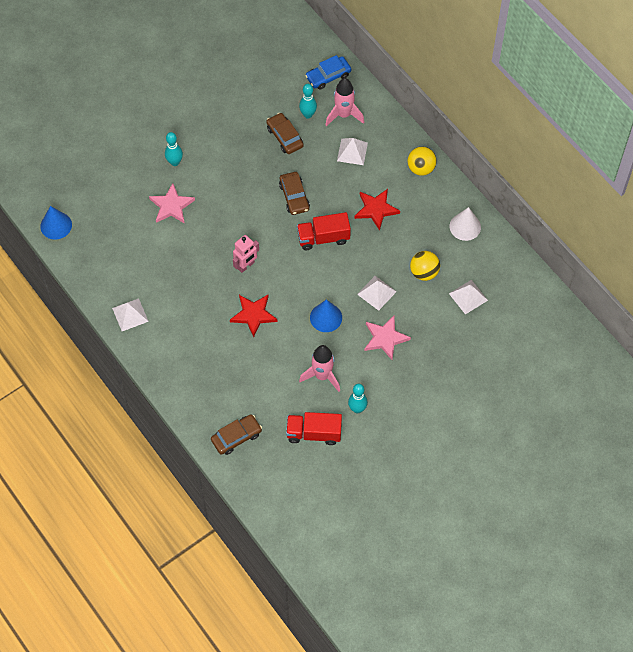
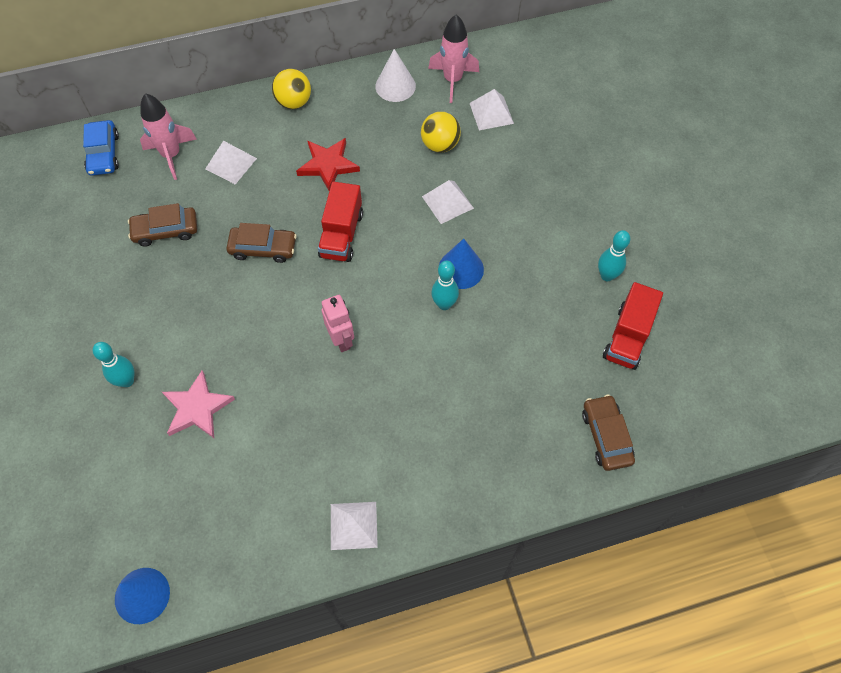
camera: 70 degrees left, 0 degrees up
red star [230,295,278,337] -> none
turquoise bowling pin [299,84,317,119] -> turquoise bowling pin moved to [431,261,459,310]
pink rocket [299,345,340,392] -> pink rocket moved to [428,14,479,103]
pink star [364,316,411,360] -> none

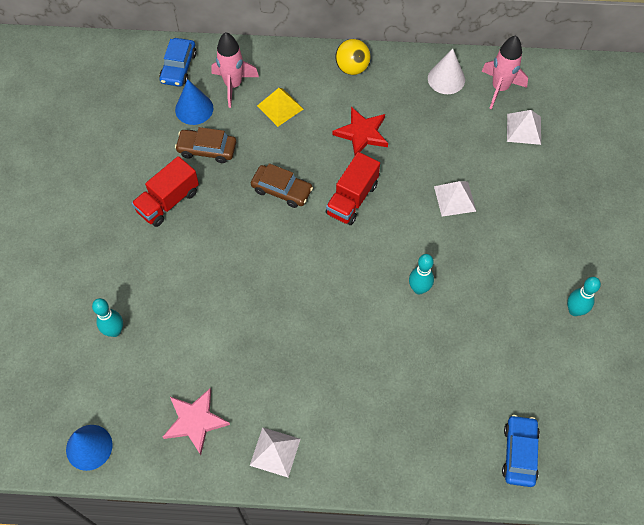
camera: 20 degrees right, 0 degrees up
turquoise bowling pin [93,342,134,387] -> turquoise bowling pin moved to [92,298,123,337]
pink star [162,370,235,438] -> pink star moved to [163,388,230,455]
white pyramid [205,141,257,184] -> yellow pyramid [257,88,303,127]
pink robot [321,295,354,352] -> none
yellow ball [421,112,461,153] -> none
blue cone [439,238,484,289] -> blue cone moved to [175,79,213,125]
brown car [582,395,635,471] -> blue car [502,415,540,487]
red truck [603,282,663,370] -> red truck moved to [131,156,199,227]

